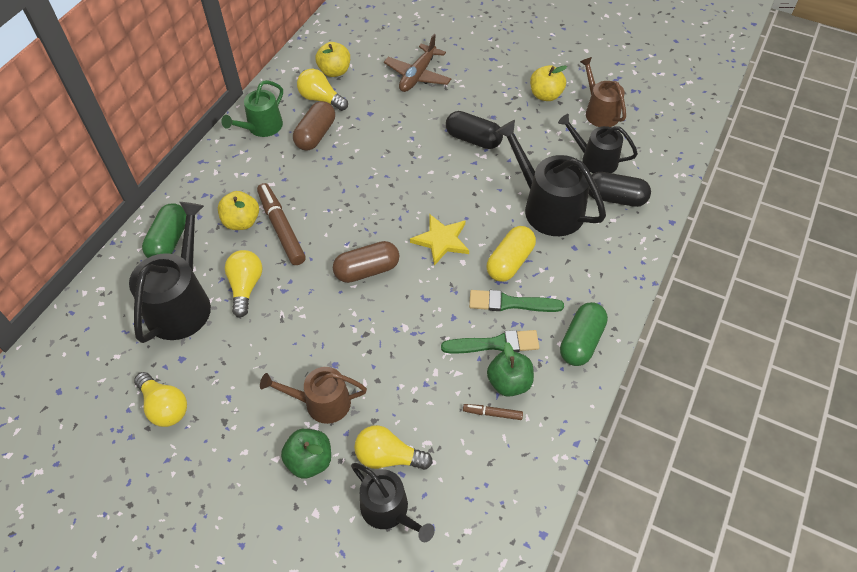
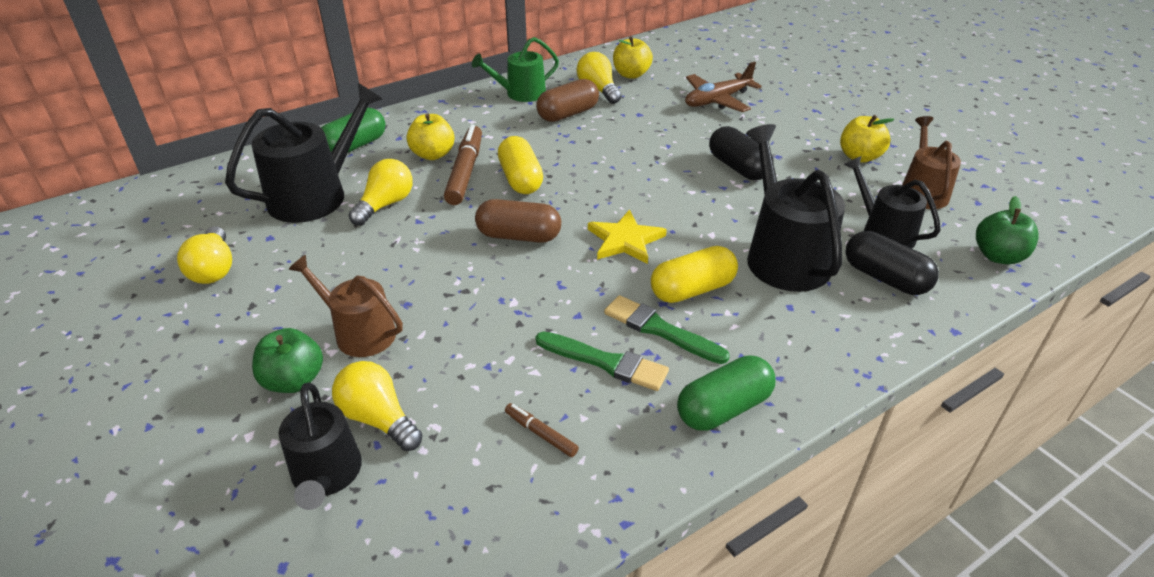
camera: 30 degrees right, 15 degrees down
green apple [487,342,534,397] -> green apple moved to [976,196,1038,264]
none -> yellow capsule [498,136,543,194]

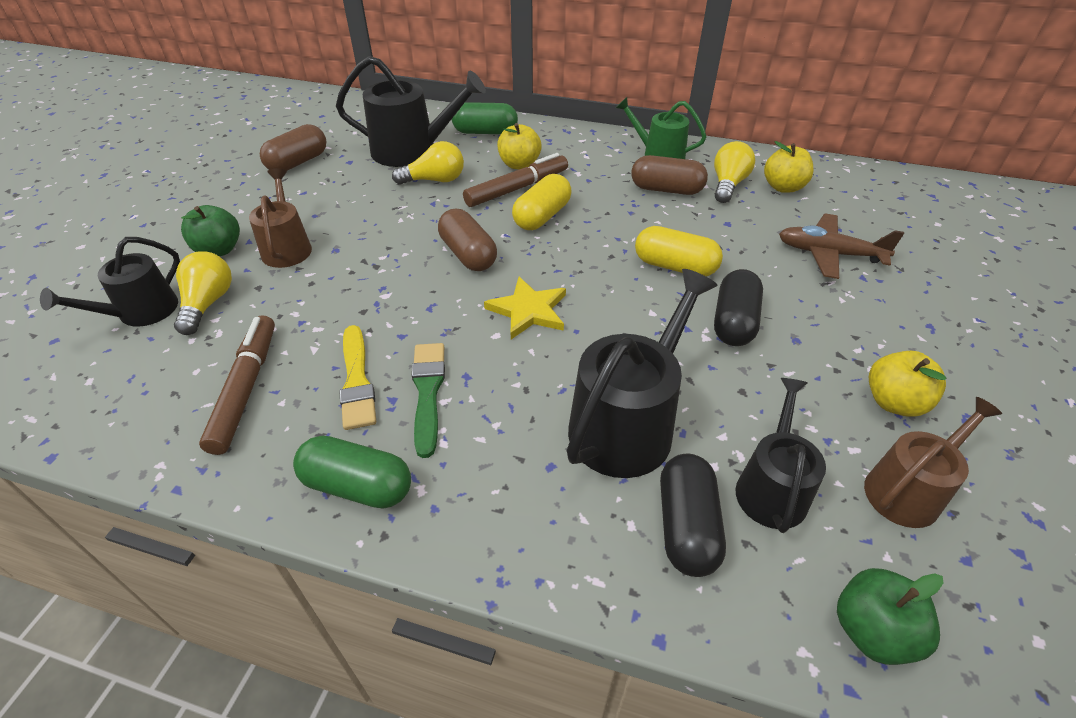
camera: 50 degrees right, 5 degrees up
yellow light bulb [177,226,232,284] -> brown capsule [260,124,326,171]
brown marker [505,403,579,457] -> brown marker [199,315,275,455], size x2.04
green brush [536,331,669,391] -> yellow brush [339,325,376,430]
yellow capsule [651,246,738,303] -> yellow capsule moved to [635,226,723,276]

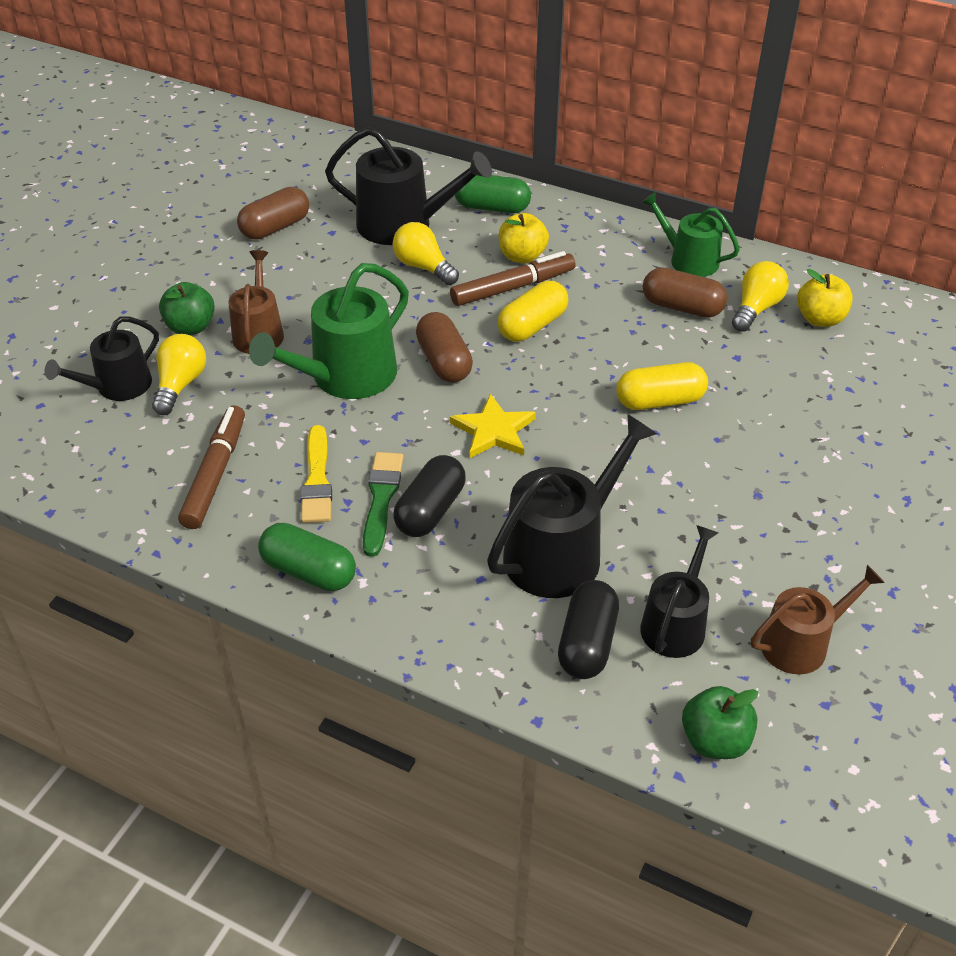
camera: 10 degrees right, 0 degrees up
yellow light bulb [392,141,464,185] -> yellow light bulb turned 135 degrees counterclockwise [393,222,459,285]
yellow capsule [635,226,723,276] -> yellow capsule turned 45 degrees counterclockwise [616,362,708,410]
black capsule [714,269,763,346] -> black capsule moved to [393,455,466,537]
brown plane [779,213,904,279] -> none
yellow apple [869,351,947,417] -> none
none -> green watering can [249,263,409,399]

